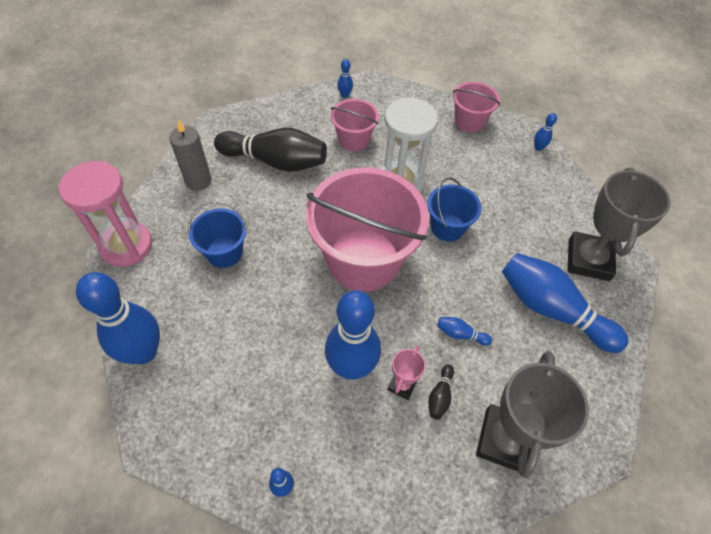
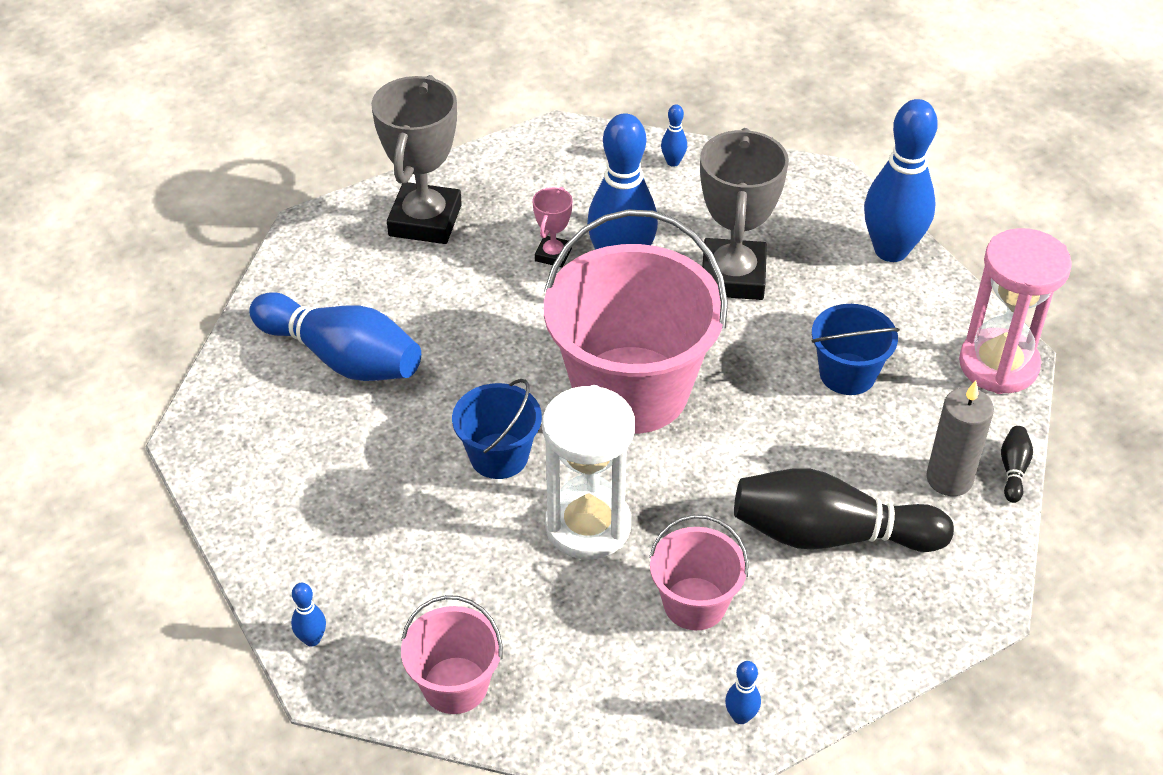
camera: 175 degrees right, 10 degrees down
black bowling pin [428,364,454,420] -> black bowling pin moved to [1001,426,1033,503]
blue bowling pin [437,317,492,346] -> none
grey trophy [567,167,671,281] -> grey trophy moved to [700,128,789,300]

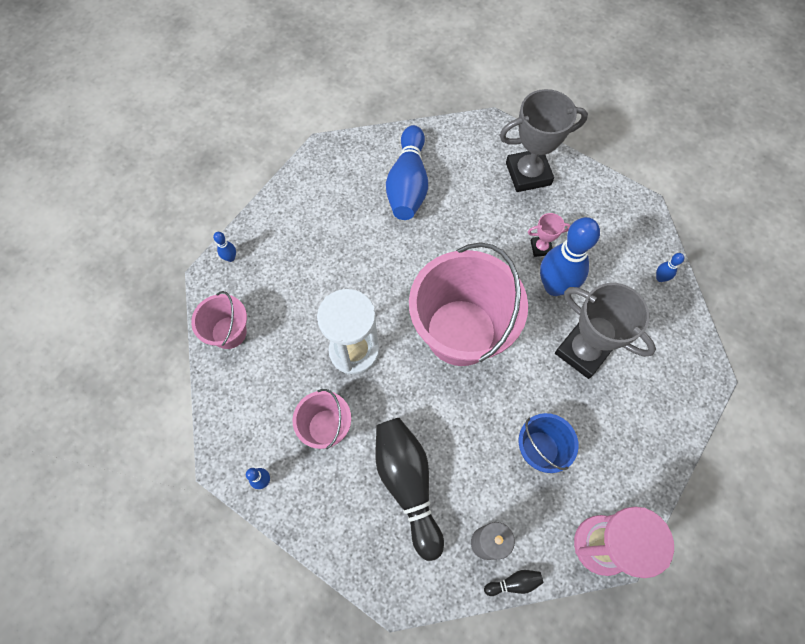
camera: 65 degrees right, 20 degrees up
blue bucket [452,379,542,479] -> none
grey trophy [700,128,789,300] -> grey trophy turned 60 degrees clockwise [555,283,656,379]
blue bowling pin [864,99,938,262] -> none

